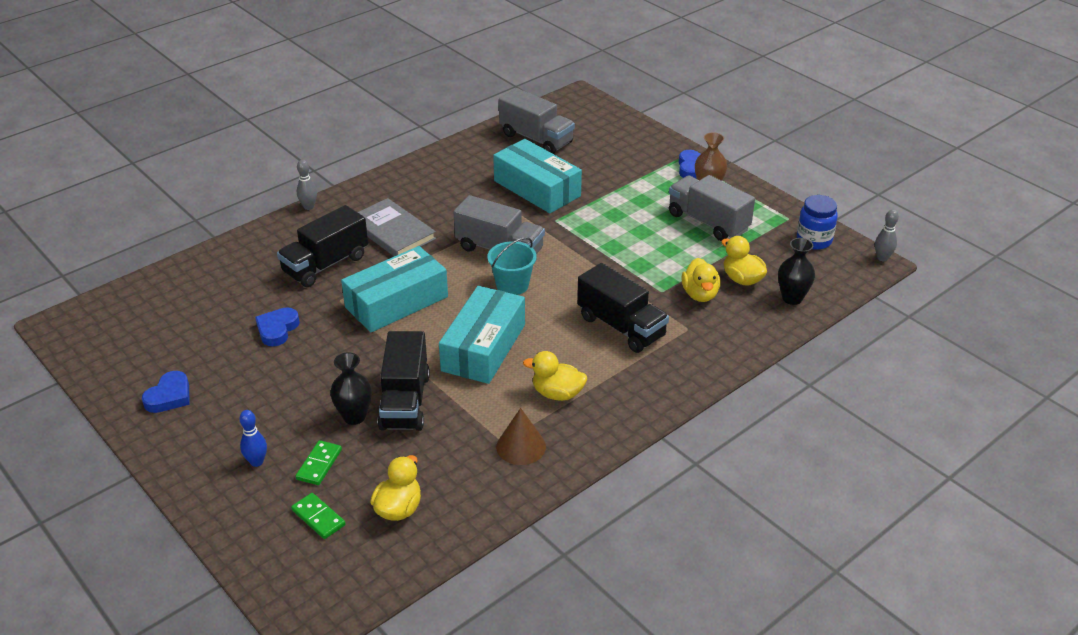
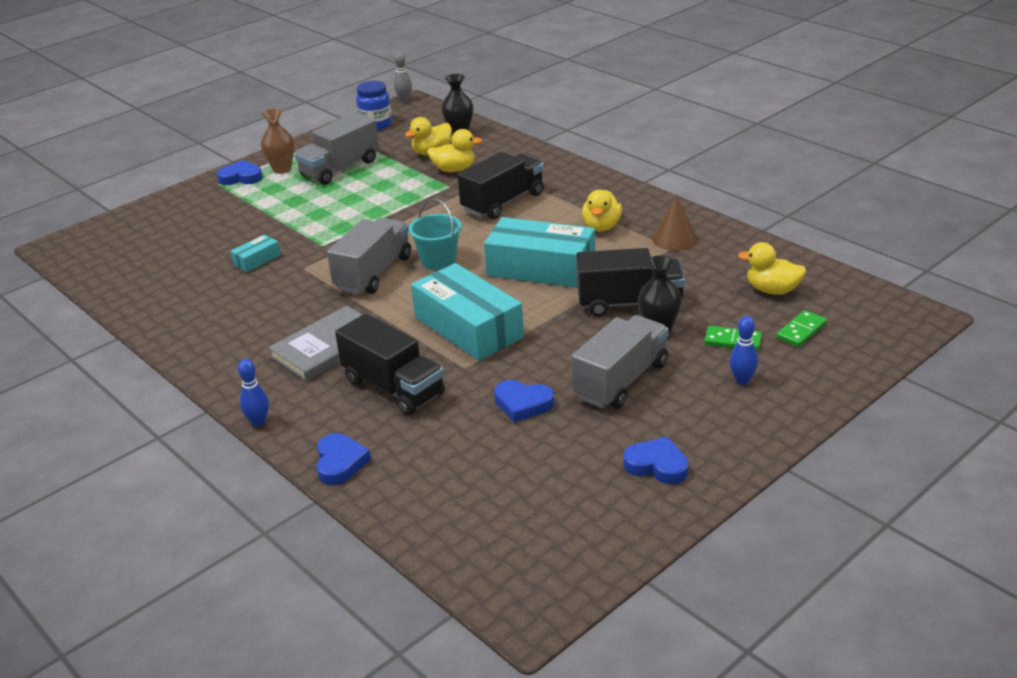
camera: 90 degrees left, 5 degrees down
grey bowling pin [297,160,317,210] -> blue bowling pin [238,359,269,427]
turquoise box [493,139,582,213] -> turquoise box [230,234,280,272], size x0.44
grey truck [499,88,575,154] -> grey truck moved to [571,315,669,409]
none -> blue heart [316,433,371,485]

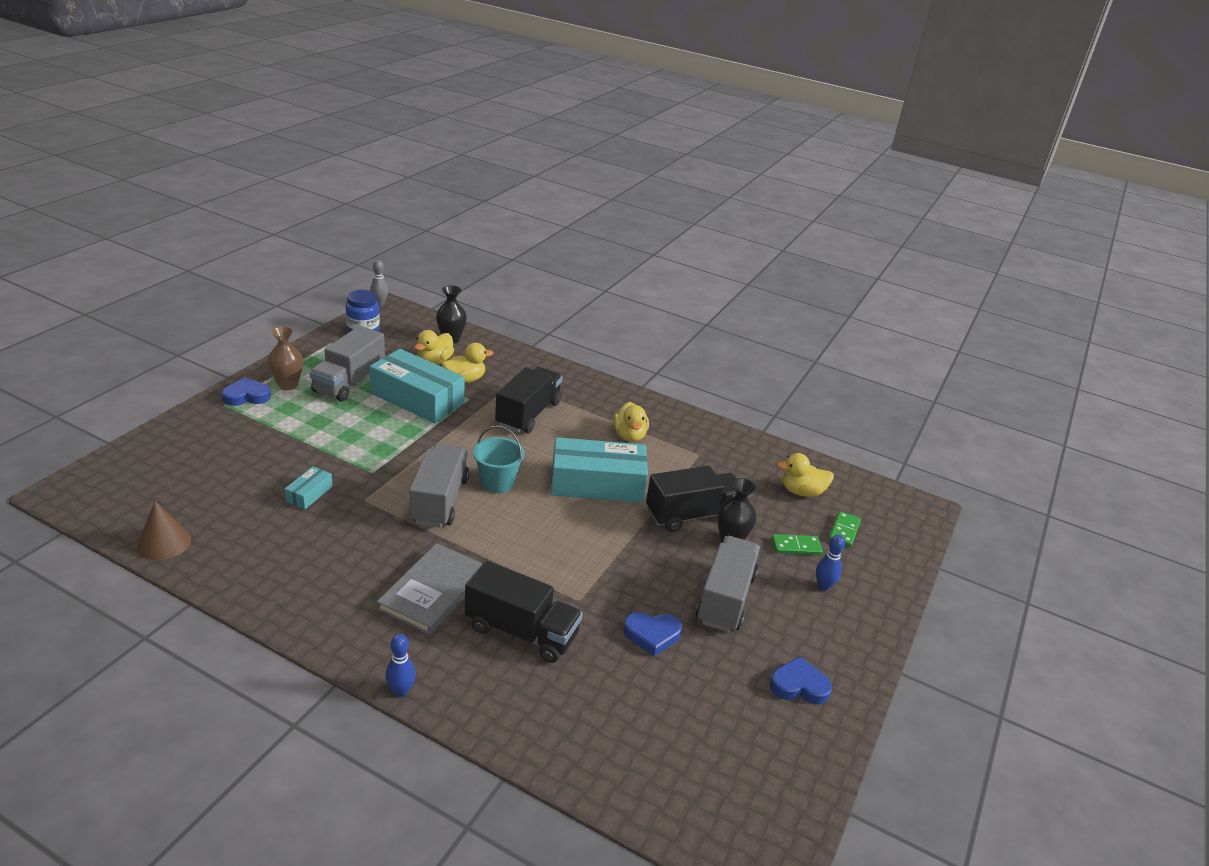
camera: 25 degrees left, 0 degrees up
blue heart [316,433,371,485] -> none
turquoise box [411,263,524,361] -> turquoise box moved to [369,349,465,423]
brown cone [652,195,698,251] -> brown cone moved to [137,501,191,560]

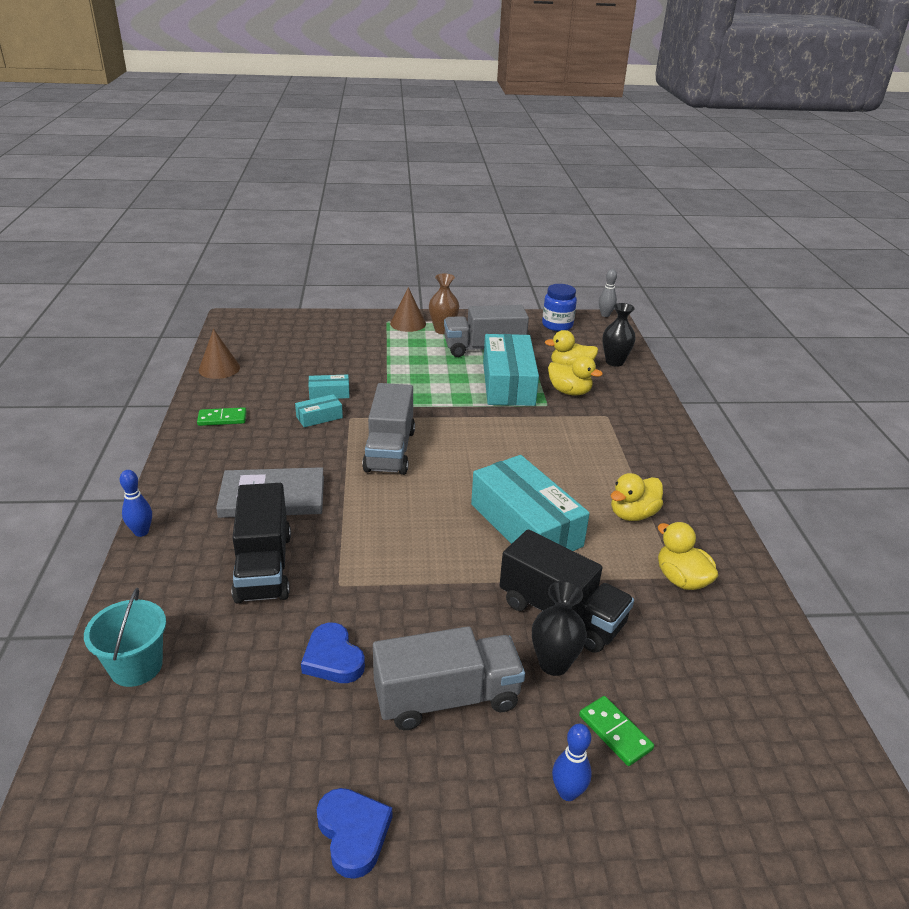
camera: 60 degrees right, 0 degrees up
blue heart [222,377,271,406] -> brown cone [390,287,426,332]
grey truck [409,444,469,528] -> grey truck turned 120 degrees clockwise [362,383,415,475]
turquoise bucket [473,426,525,493] -> turquoise bucket moved to [84,588,166,687]
black truck [495,367,562,433] -> none
yellow duck [777,453,834,497] -> yellow duck moved to [658,522,718,590]
green domino [829,511,861,548] -> green domino moved to [197,407,247,426]
none -> turquoise box [295,394,343,427]

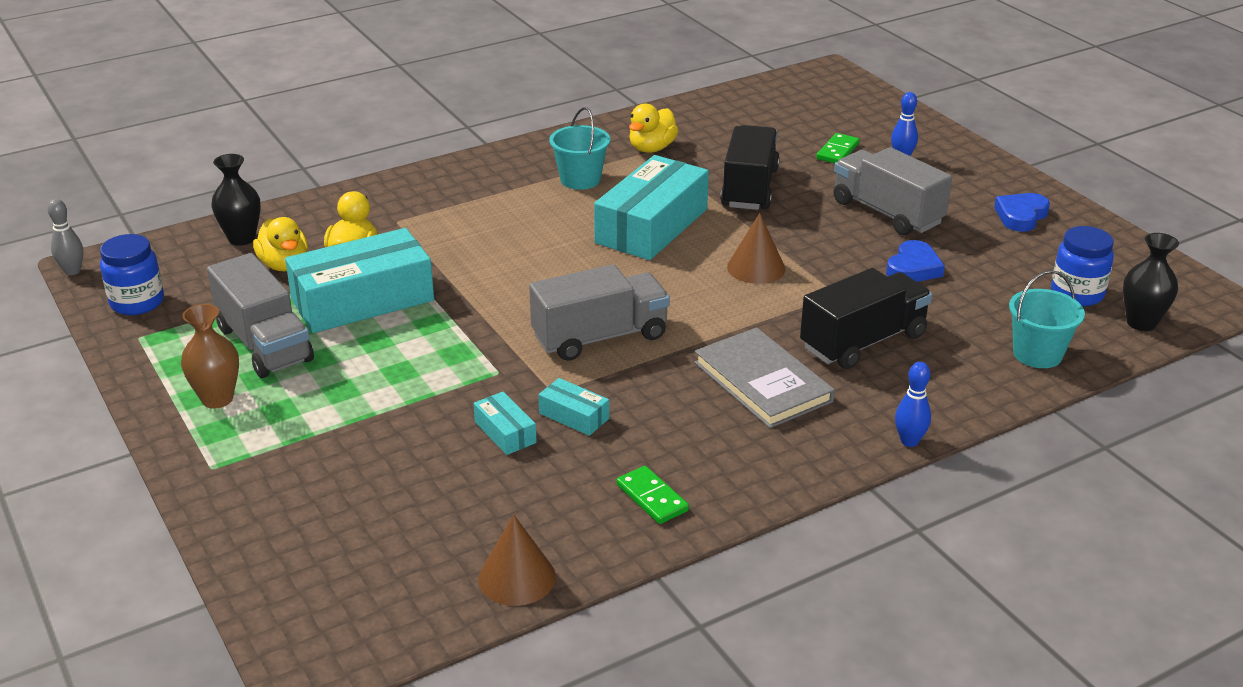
camera: 115 degrees left, 0 degrees up
brown cone [390,287,426,332] -> brown cone moved to [727,213,785,284]
black vase [532,581,587,676] -> black vase moved to [1123,233,1179,331]
yellow duck [610,473,663,521] -> turquoise bucket [549,107,610,190]
none -> blue jar [1051,226,1114,306]

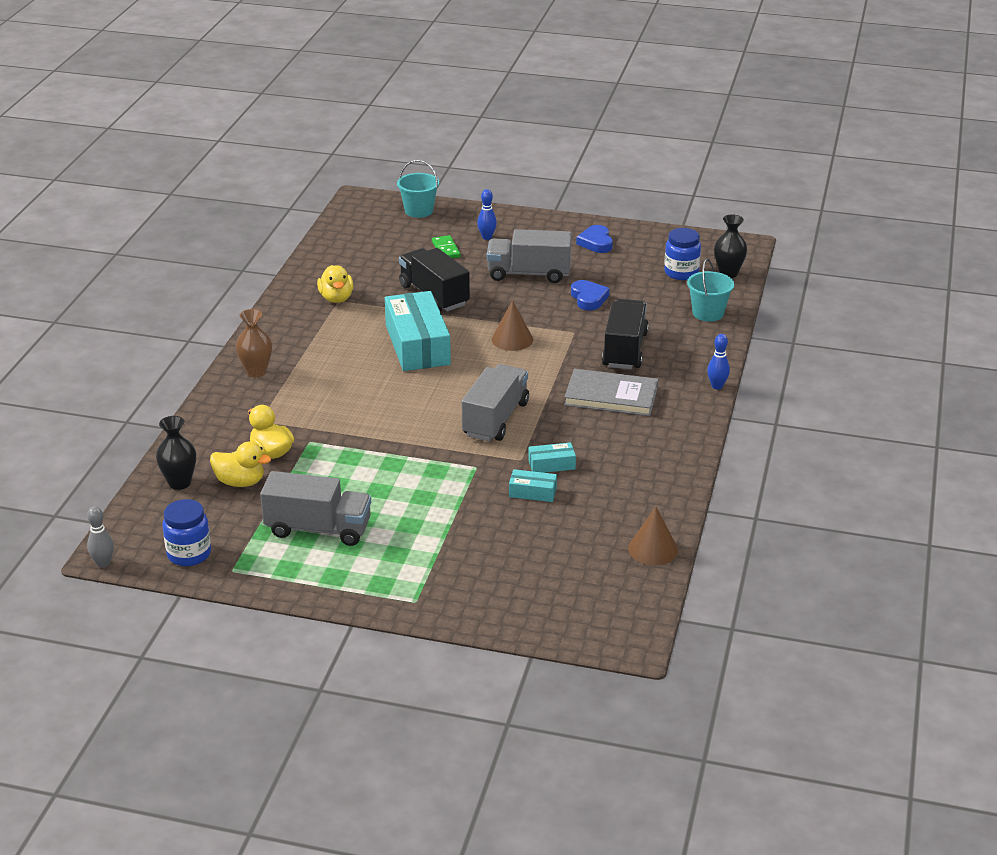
camera: 45 degrees left, 0 degrees up
brown vase [181,304,239,408] -> brown vase moved to [236,309,272,378]
turquoise box [285,228,434,333] -> none
turquoise bucket [549,107,610,190] -> turquoise bucket moved to [397,160,439,218]
green domino [616,466,689,524] -> none

